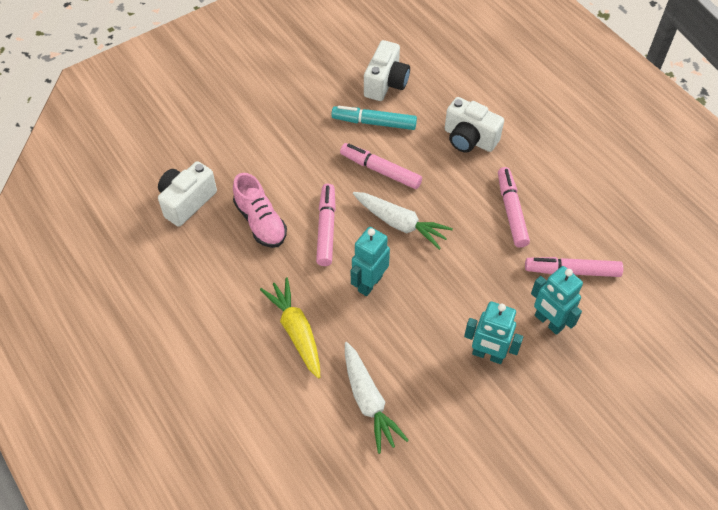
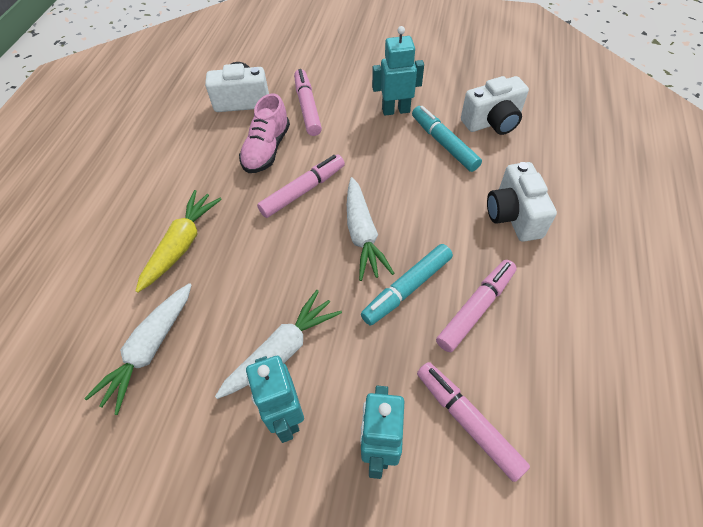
camera: 50 degrees right, 0 degrees up
pink marker [340,143,422,189] -> pink marker moved to [294,69,322,136]
turquoise robot [351,227,390,296] -> turquoise robot moved to [372,26,424,116]
none -> white carrot [215,290,342,399]
none -> turquoise marker [361,244,453,325]

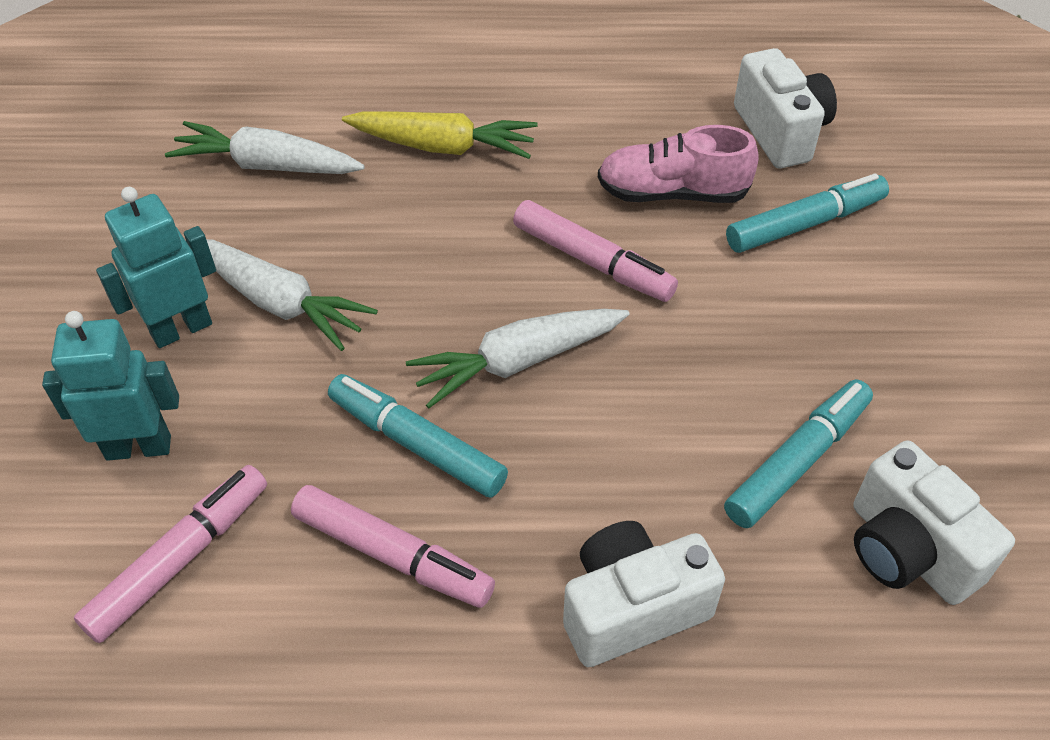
camera: 75 degrees right, 5 degrees down
pink marker [294,69,322,136] -> turquoise marker [726,173,889,253]
turquoise robot [372,26,424,116] -> none

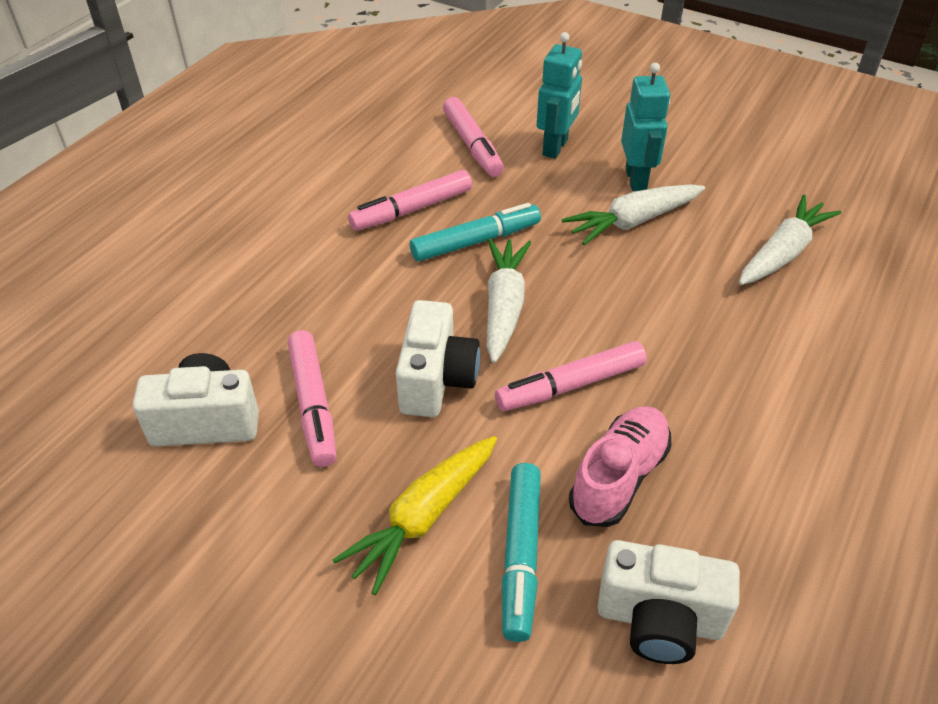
camera: 120 degrees right, 5 degrees down
yellow carrot [342,111,538,159] -> yellow carrot moved to [332,436,497,595]
white camera [563,521,725,667] -> white camera moved to [396,300,480,417]
turquoise marker [724,379,873,528] -> pink marker [288,330,337,467]

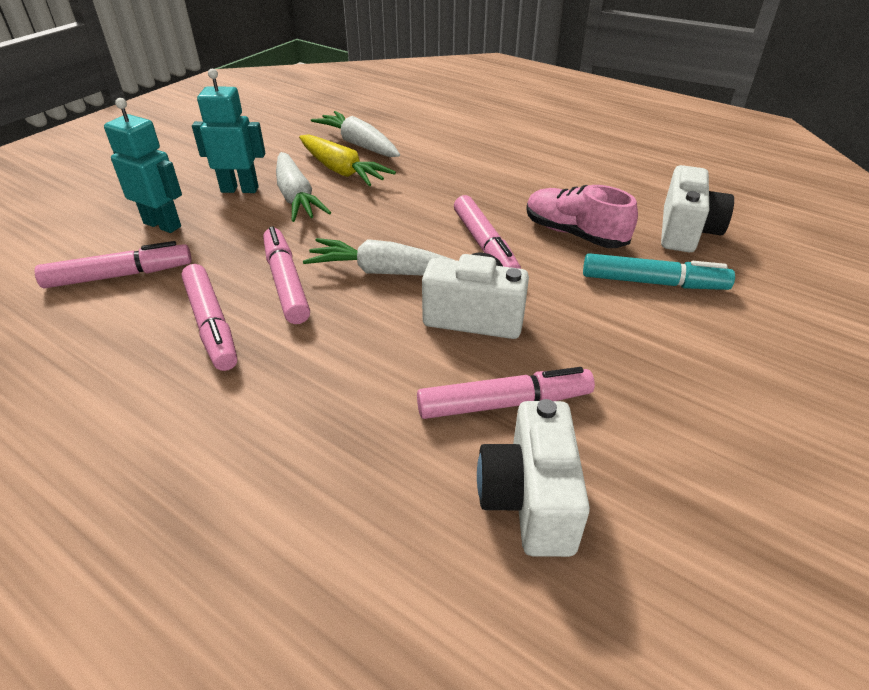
camera: 85 degrees left, 5 degrees down
yellow carrot [332,436,497,595] -> yellow carrot moved to [299,134,396,186]
turquoise marker [410,203,541,261] -> pink marker [263,226,310,324]

